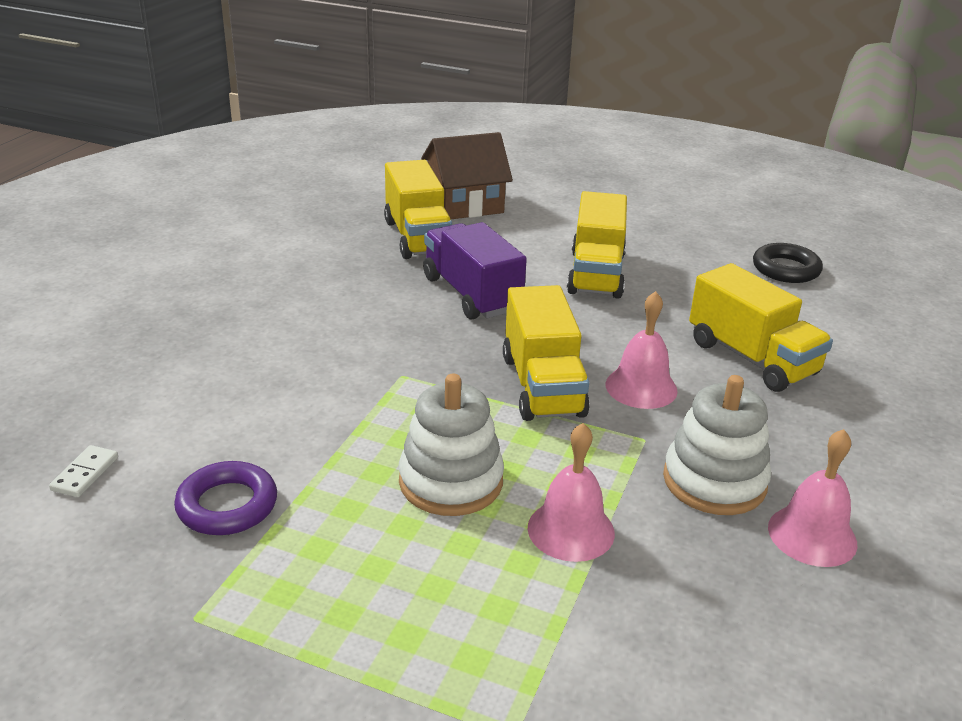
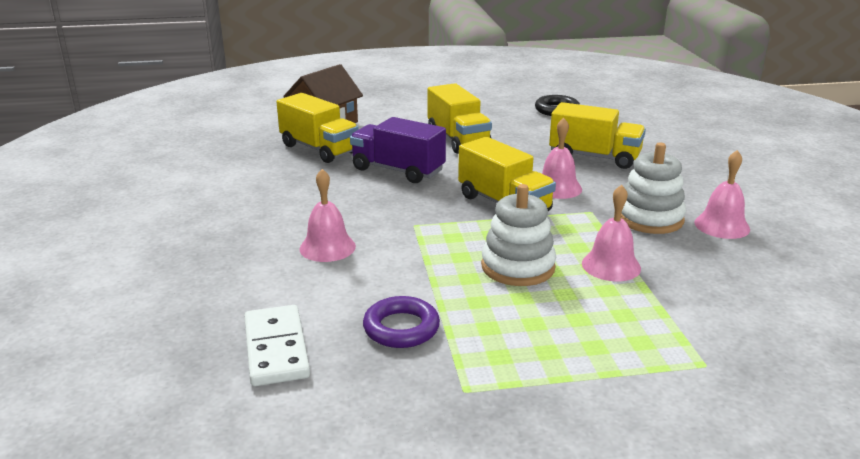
camera: 30 degrees left, 5 degrees down
white domino [49,445,118,497] -> white domino [244,305,310,386], size x2.01
none -> pink bell [300,169,356,262]

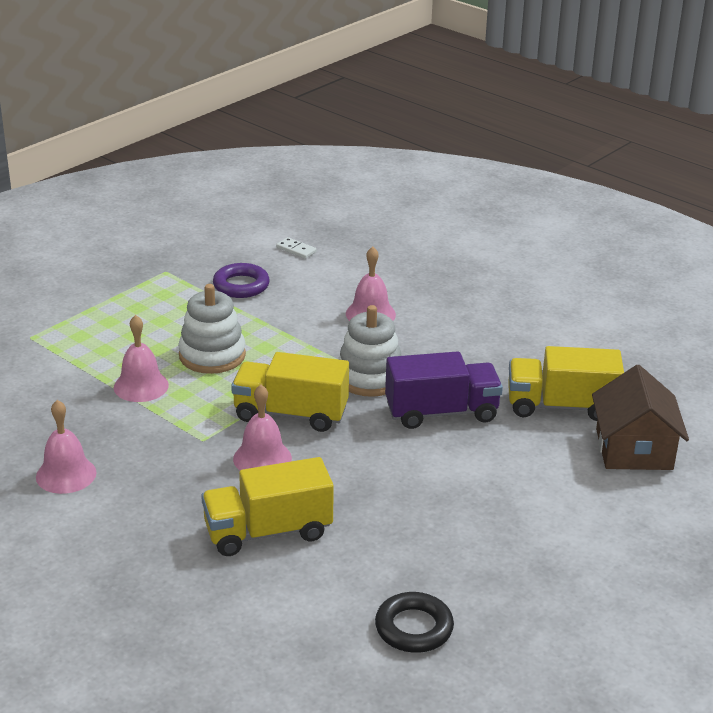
camera: 140 degrees right, 5 degrees up
white domino [244,305,310,386] -> white domino [276,237,317,259], size x0.50
yellow truck [428,83,492,154] -> none
white stacking toy [621,142,686,234] -> white stacking toy moved to [338,305,401,397]

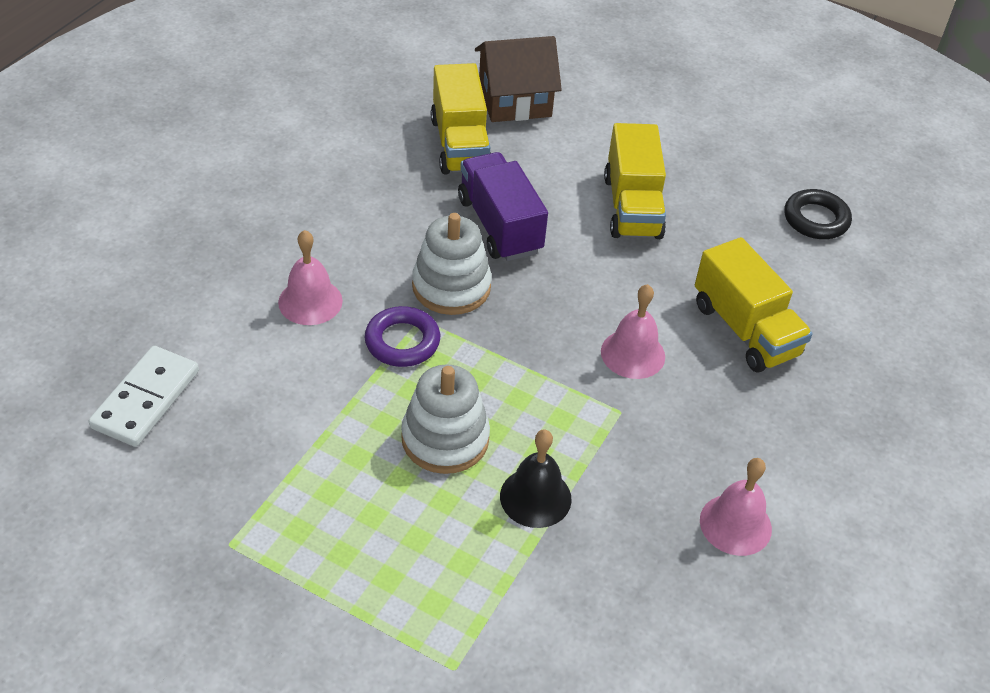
camera: 105 degrees left, 15 degrees up
pink bell [114,315,169,402] -> black bell [500,429,572,528]
purple ring [213,263,270,298] -> purple ring moved to [365,306,440,367]
yellow truck [231,352,349,432] -> yellow truck moved to [604,123,666,239]
white domino [276,237,317,259] -> white domino [89,346,199,447], size x2.01

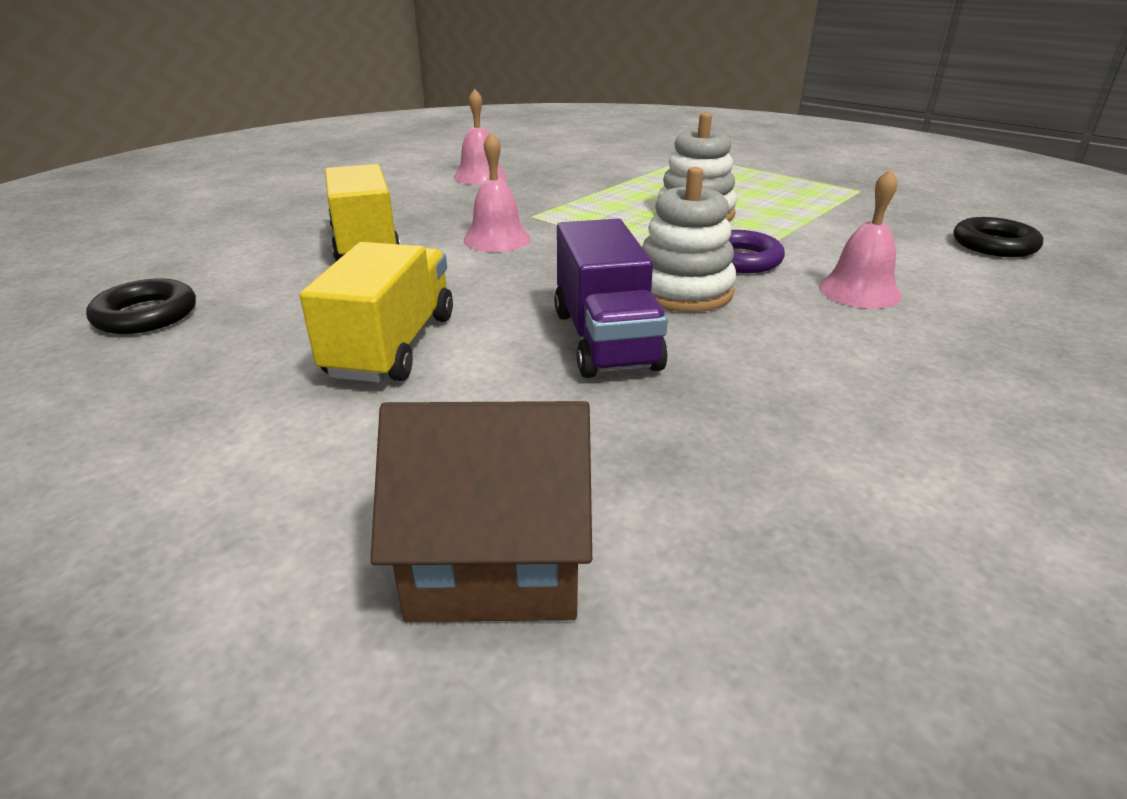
camera: 165 degrees left, 15 degrees down
white domino [89,346,199,447] -> black ring [954,217,1043,257]
yellow truck [431,63,491,175] -> none
black bell [500,429,572,528] -> none

